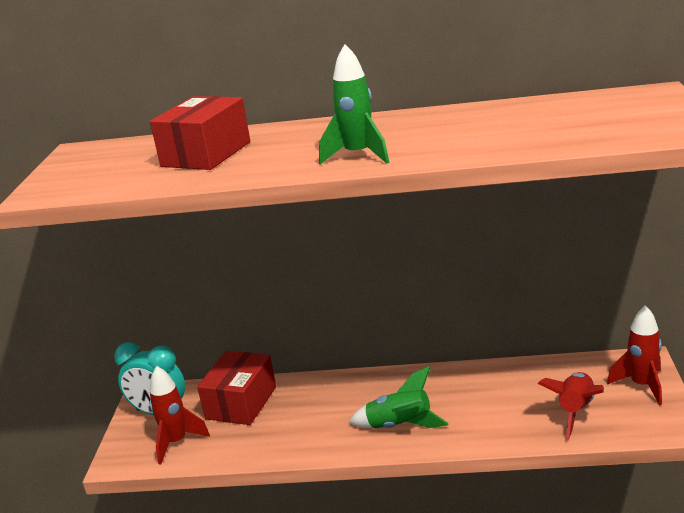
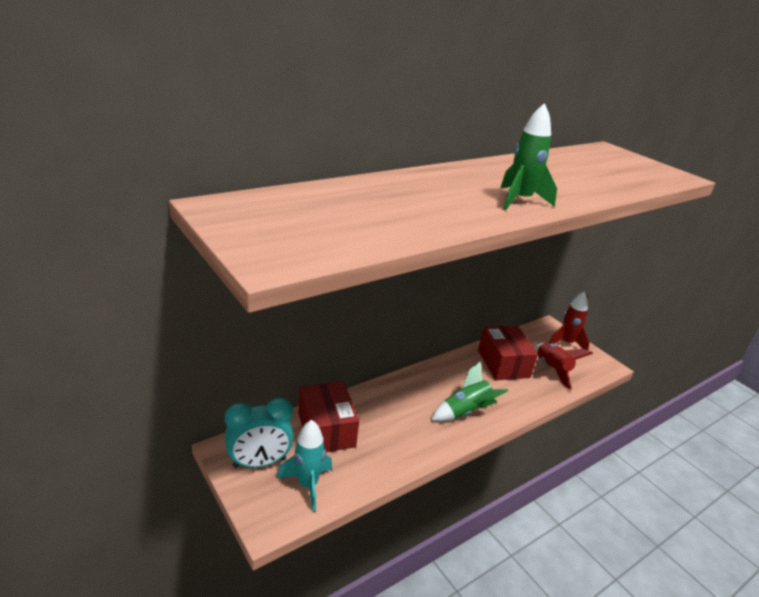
camera: 45 degrees left, 5 degrees up
red rocket [149,366,210,465] -> turquoise rocket [277,420,332,512]
red box [150,96,250,170] -> red box moved to [478,326,538,380]

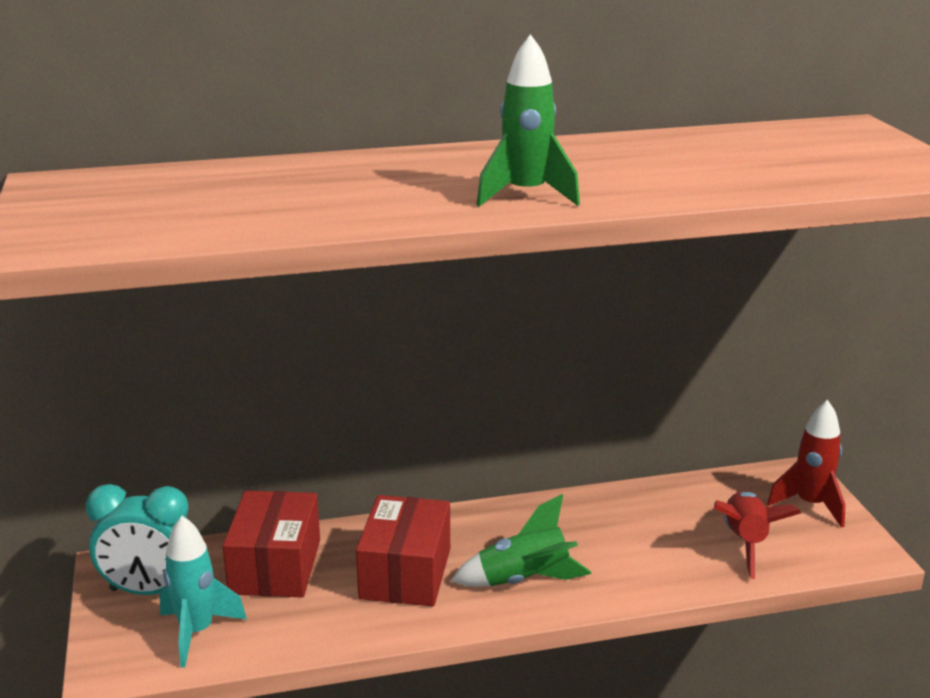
camera: 25 degrees right, 5 degrees down
red box [478,326,538,380] -> red box moved to [356,495,450,607]

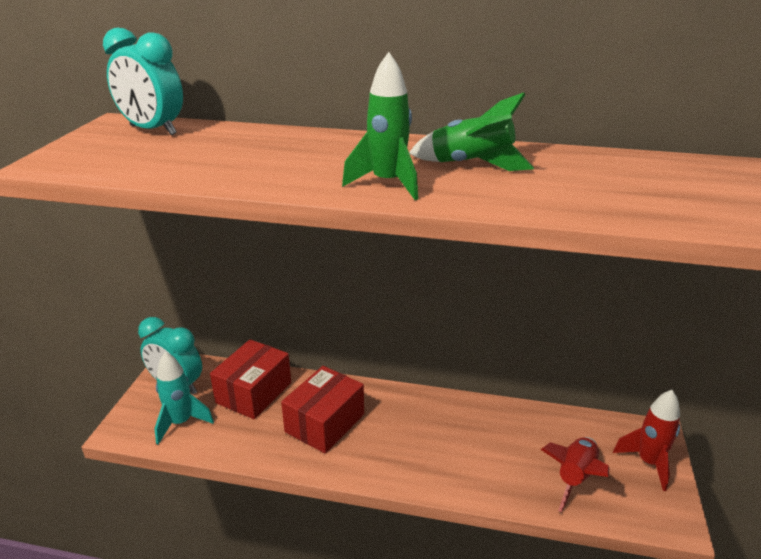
camera: 25 degrees right, 5 degrees up
green rocket [451,494,592,587] -> green rocket moved to [409,93,534,171]
none -> turquoise clock [103,28,183,135]

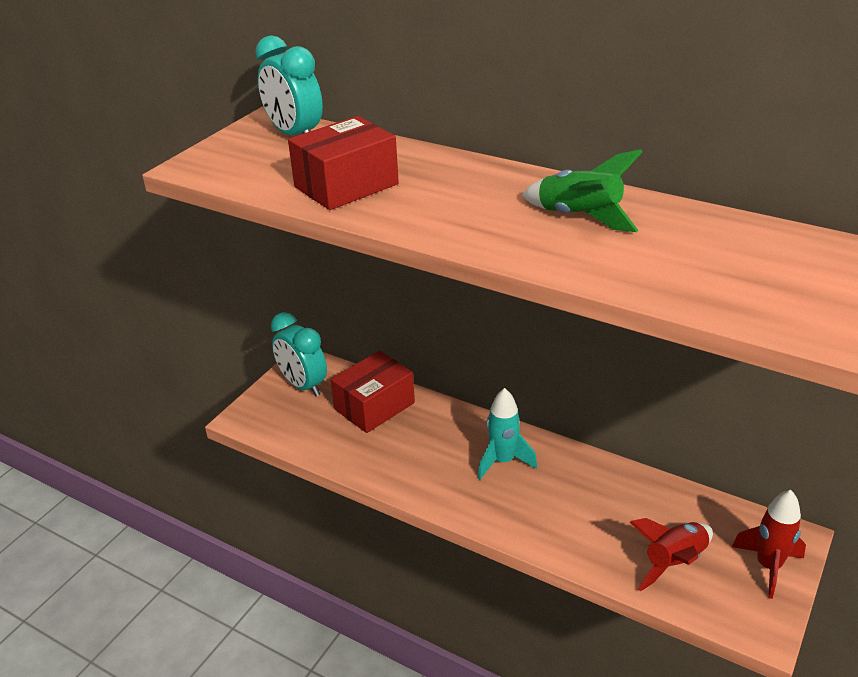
camera: 20 degrees right, 5 degrees up
turquoise rocket [154,352,214,444] -> turquoise rocket moved to [478,388,537,480]
red box [281,366,364,454] -> red box moved to [288,116,399,210]
green rocket [342,52,418,200] -> none

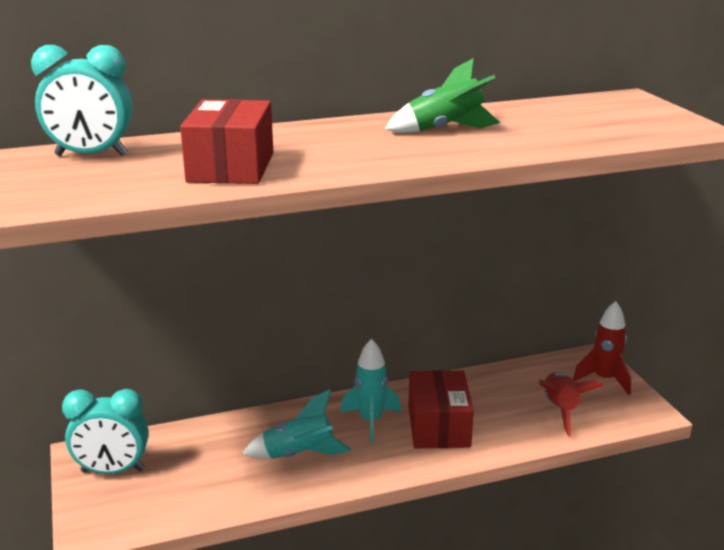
camera: 50 degrees left, 10 degrees down
red box [331,351,415,433] -> red box moved to [409,370,474,448]
none -> turquoise rocket [242,389,351,459]

